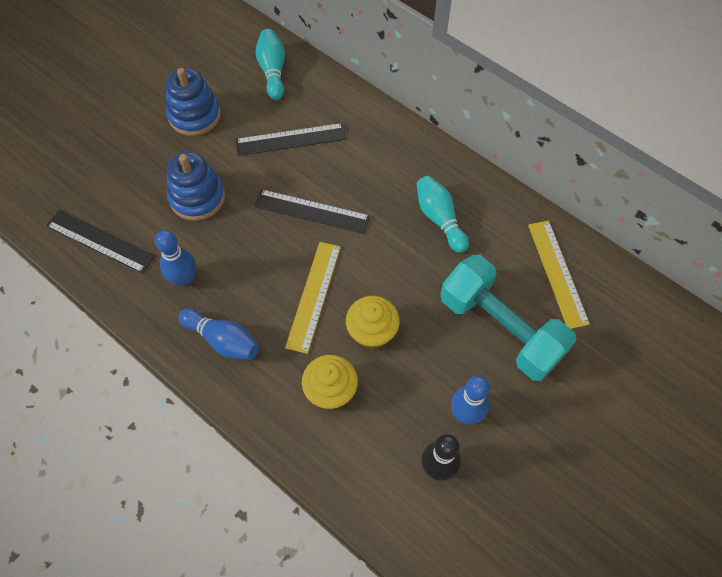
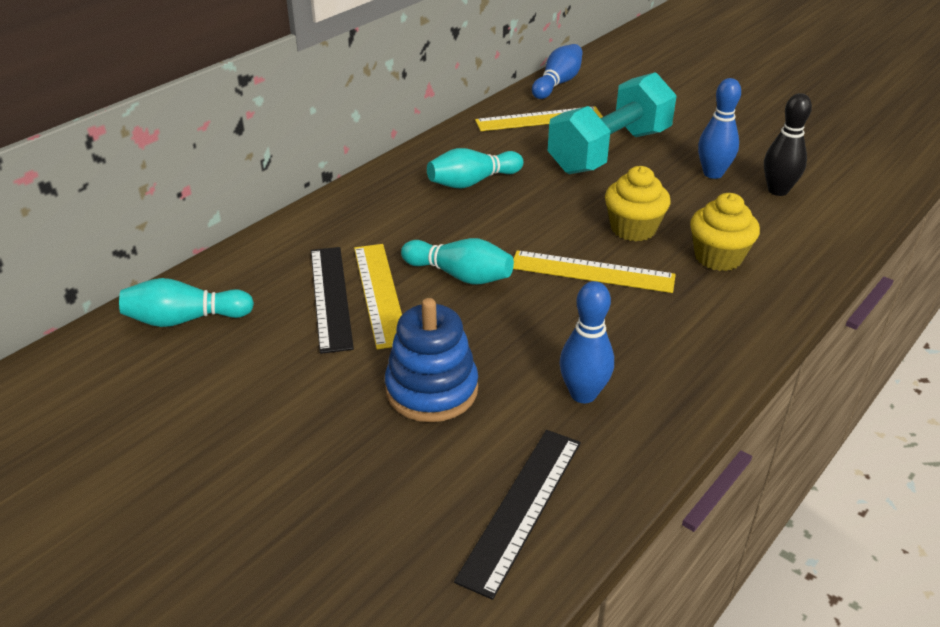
camera: 90 degrees left, 25 degrees down
blue stacking toy [166,68,221,136] -> none
blue bowling pin [179,308,259,360] -> blue bowling pin moved to [532,44,583,99]
black ruler [254,189,370,234] -> turquoise bowling pin [401,238,514,285]
none -> yellow ruler [354,244,402,349]

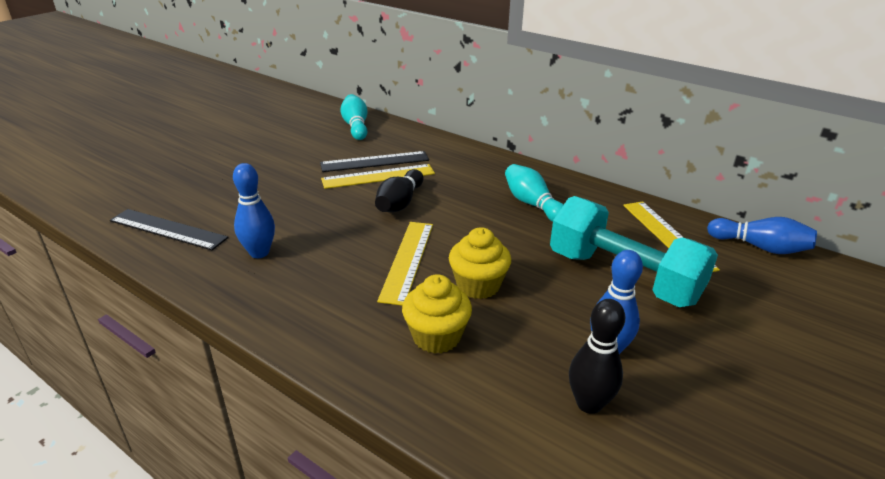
camera: 85 degrees right, 5 degrees down
blue stacking toy [385,298,478,422] -> none
turquoise bowling pin [401,238,514,285] -> black bowling pin [375,169,424,212]

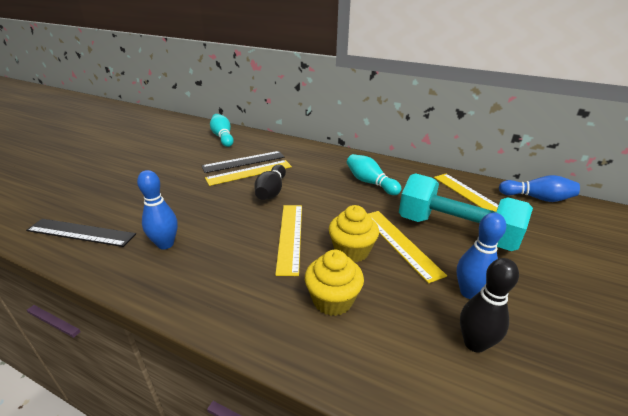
camera: 10 degrees left, 0 degrees up
none -> yellow ruler [368,211,447,283]

